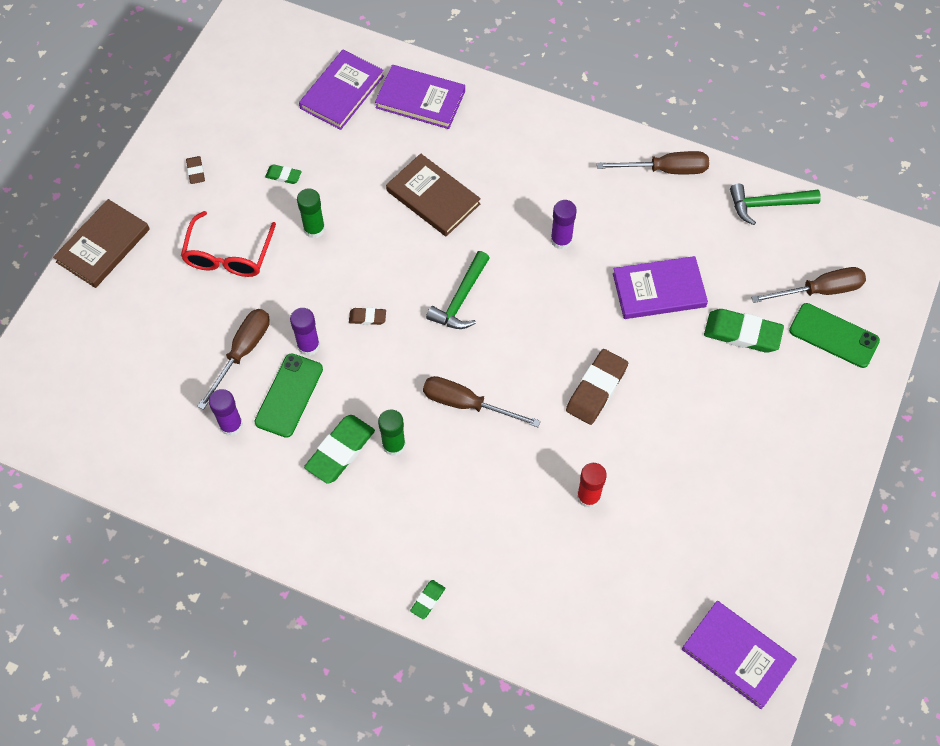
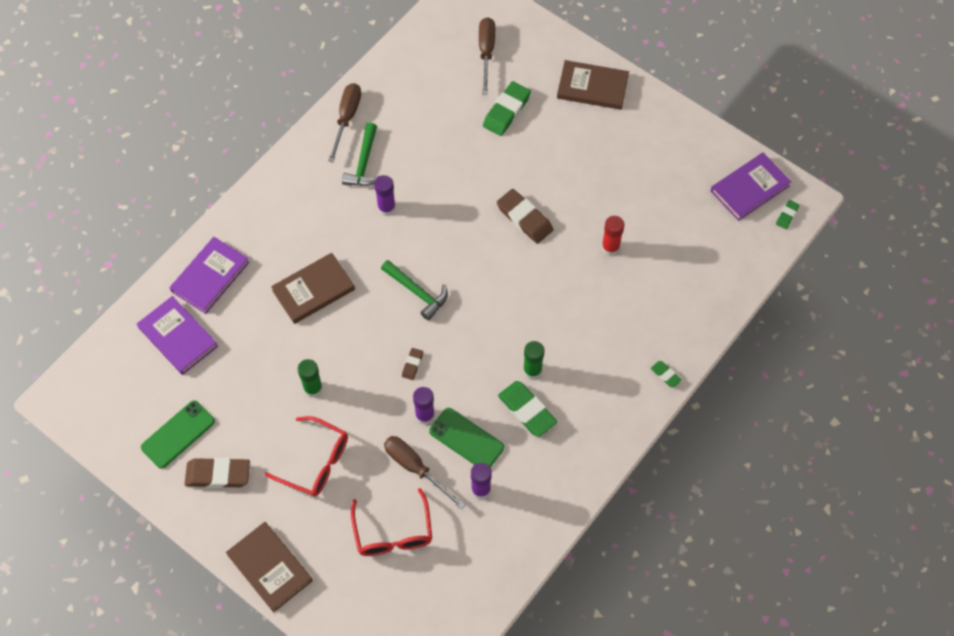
camera: 75 degrees left, 0 degrees up
brown eraser [186,156,205,184] -> brown eraser [185,458,250,488], size x1.99
green eraser [265,164,302,184] -> green eraser moved to [776,200,799,229]
brown screwdriver [423,376,541,427] -> none
purple book [613,256,708,319] -> none
green hammer [730,184,821,225] -> green hammer moved to [342,123,381,186]
green phone [789,303,880,368] -> green phone moved to [141,400,215,469]
none -> red glasses [351,488,432,556]
none -> brown book [557,60,629,110]

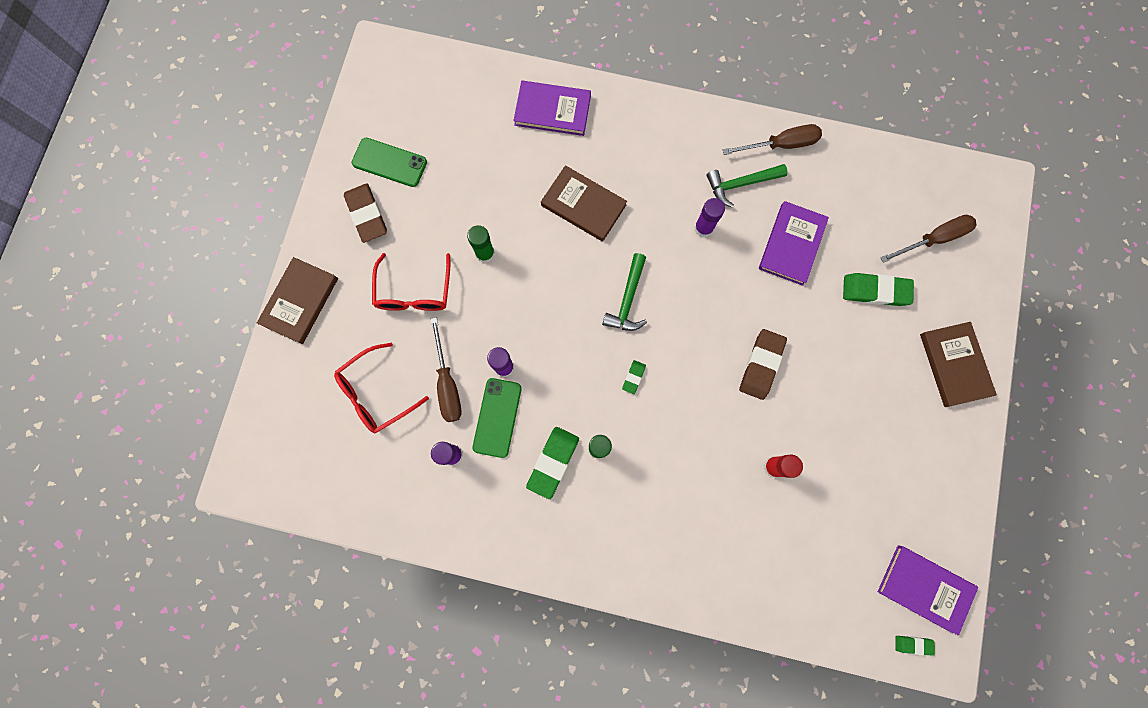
camera: 65 degrees right, 15 degrees up
purple book [137,296,218,375] -> purple book moved to [759,201,829,286]
brown screwdriver [384,436,465,509] -> brown screwdriver turned 150 degrees clockwise [431,318,462,422]
brown eraser [402,348,423,380] -> none
green eraser [651,361,682,388] -> green eraser moved to [622,360,646,394]

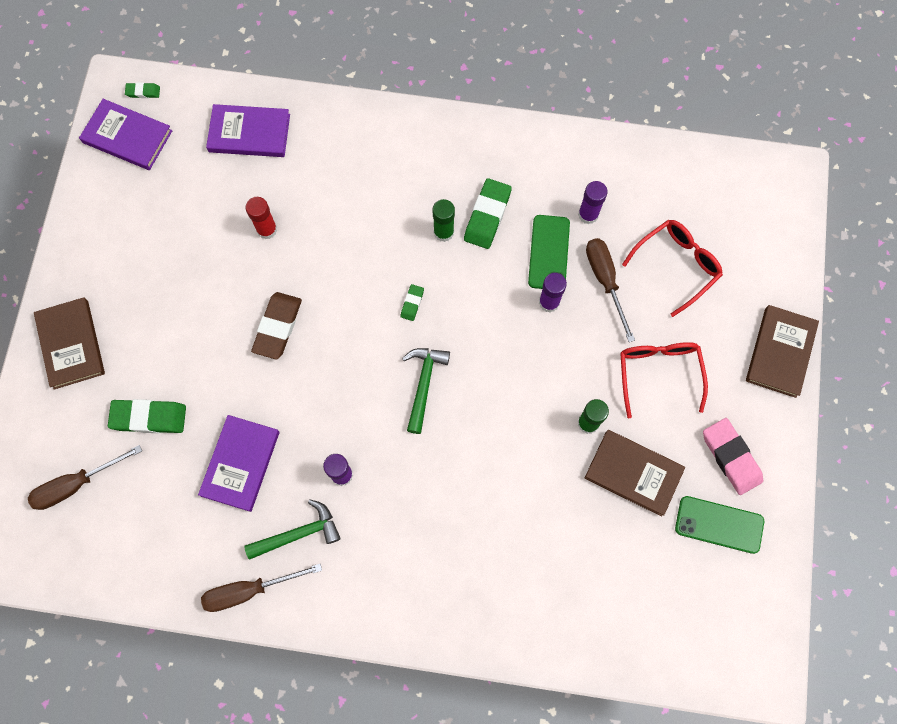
camera: 175 degrees right, 5 degrees down
brown eraser [344,184,387,243] -> pink eraser [703,418,763,495]
purple book [514,80,591,136] -> purple book moved to [206,104,290,157]
brown book [541,165,627,242] -> brown book moved to [585,430,685,517]

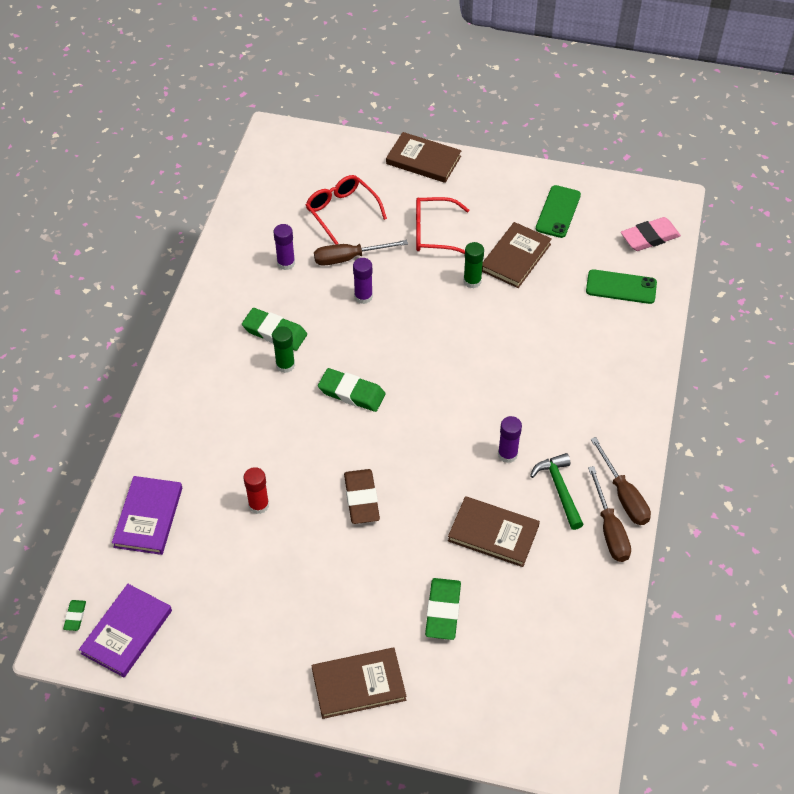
camera: 85 degrees left, 20 degrees down
brown screwdriver [28,445,142,510] -> brown screwdriver moved to [590,437,651,525]
purple book [198,415,279,512] -> brown book [448,496,540,567]
brown eraser [251,292,302,359] -> brown eraser turned 60 degrees clockwise [344,469,380,524]
green eraser [401,284,424,321] -> green eraser [318,368,386,412], size x1.99
green hammer [402,348,450,434] -> none
green phone [528,215,570,289] -> green phone moved to [586,269,657,304]
pink eraser [703,418,763,495] -> pink eraser moved to [621,217,681,251]

